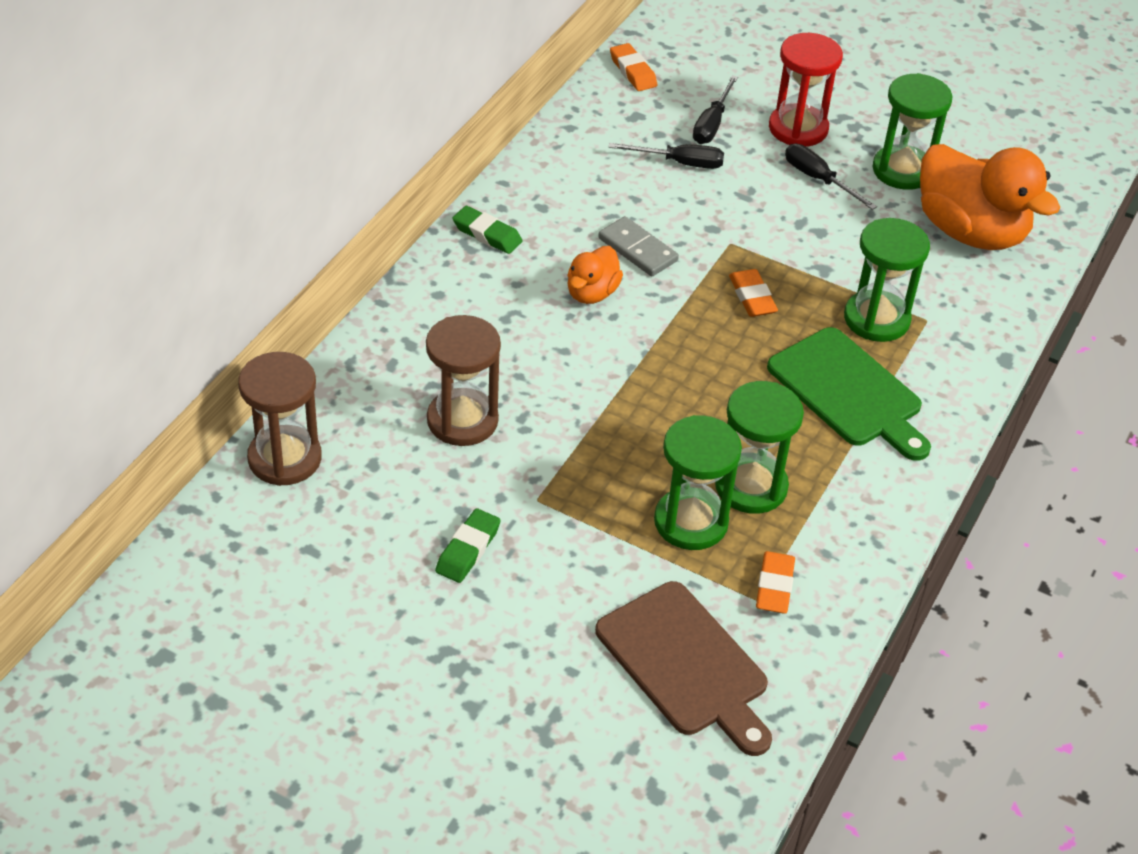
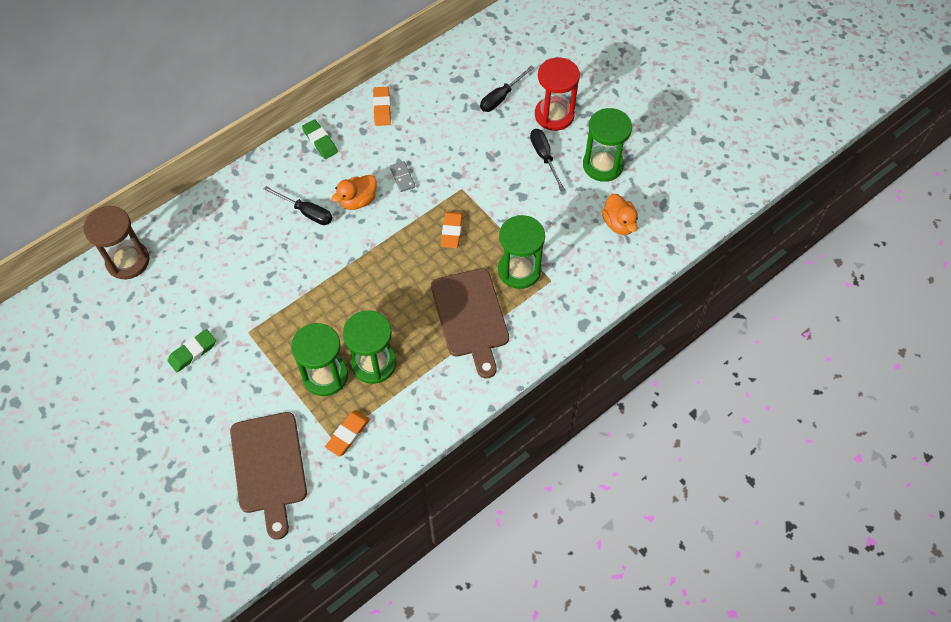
camera: 25 degrees right, 15 degrees up
brown hourglass [426,315,501,446] -> none
grey domino [598,216,679,276] -> grey domino [390,161,415,192], size x0.66
black screwdriver [608,143,724,169] -> black screwdriver moved to [263,186,332,225]
orange eraser [610,43,657,91] -> orange eraser moved to [373,87,391,126]
green cutting board [767,327,931,461] -> brown cutting board [431,268,509,378]
orange duck [920,144,1061,250] -> orange duck [602,194,638,235], size x0.50

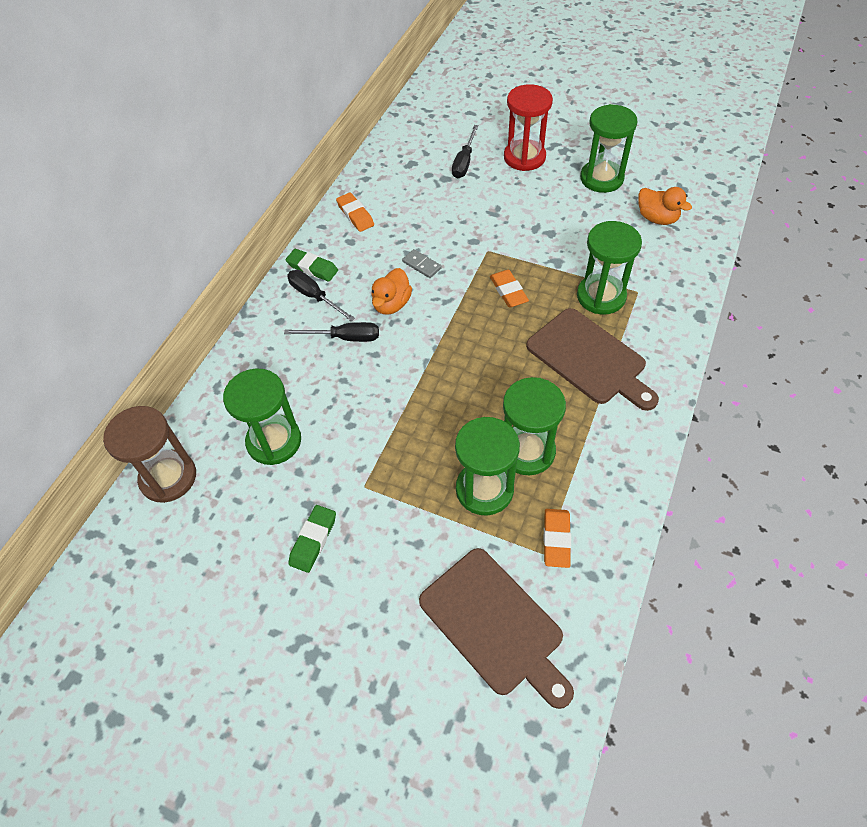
camera: 25 degrees left, 5 degrees down
black screwdriver [530,129,565,191] -> black screwdriver moved to [287,270,355,321]
none -> green hourglass [223,368,301,465]

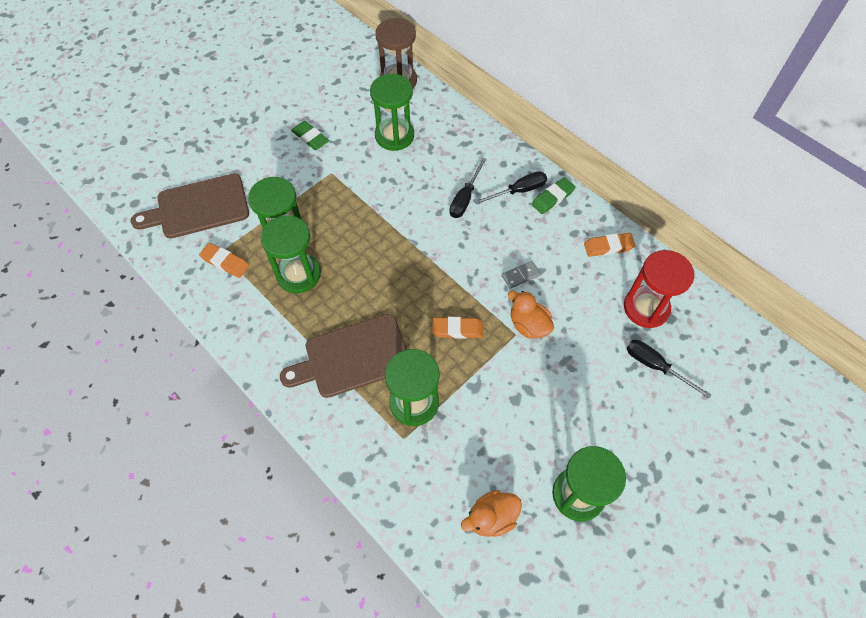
camera: 110 degrees right, 5 degrees up
orange duck [371,268,412,315] -> orange duck moved to [508,291,554,339]
red hourglass [504,84,553,171] -> red hourglass moved to [624,250,694,328]

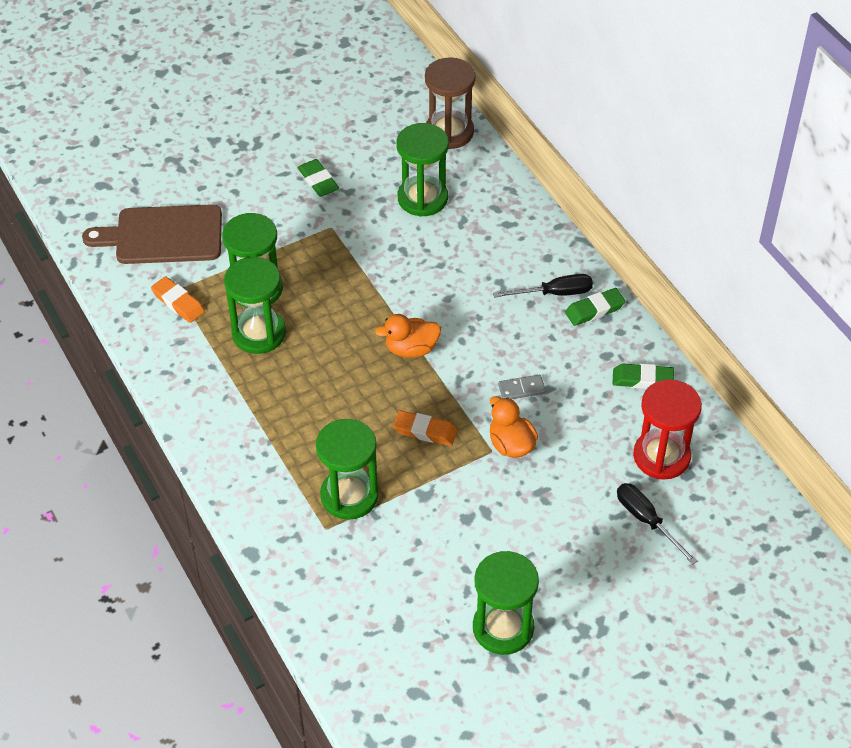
camera: 15 degrees right, 10 degrees down
brown cutting board [280,314,407,398] -> none
black screwdriver [449,158,487,218] -> none
orange duck [461,490,522,537] -> orange duck moved to [375,314,441,358]
orange eraser [584,233,636,257] -> green eraser [612,363,674,389]

